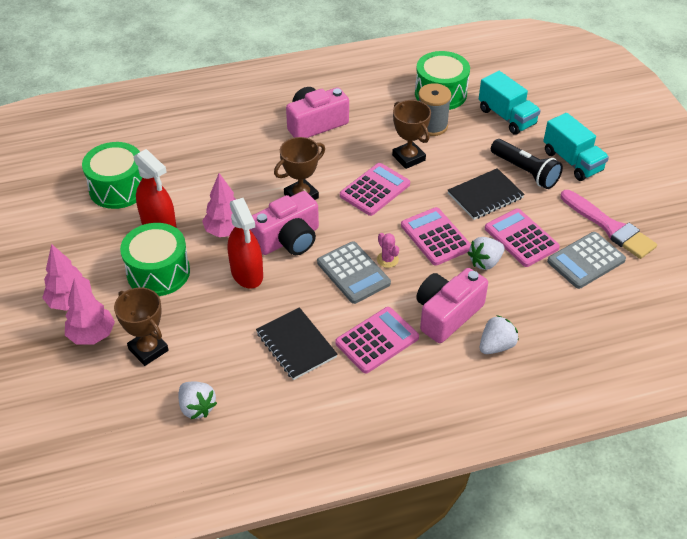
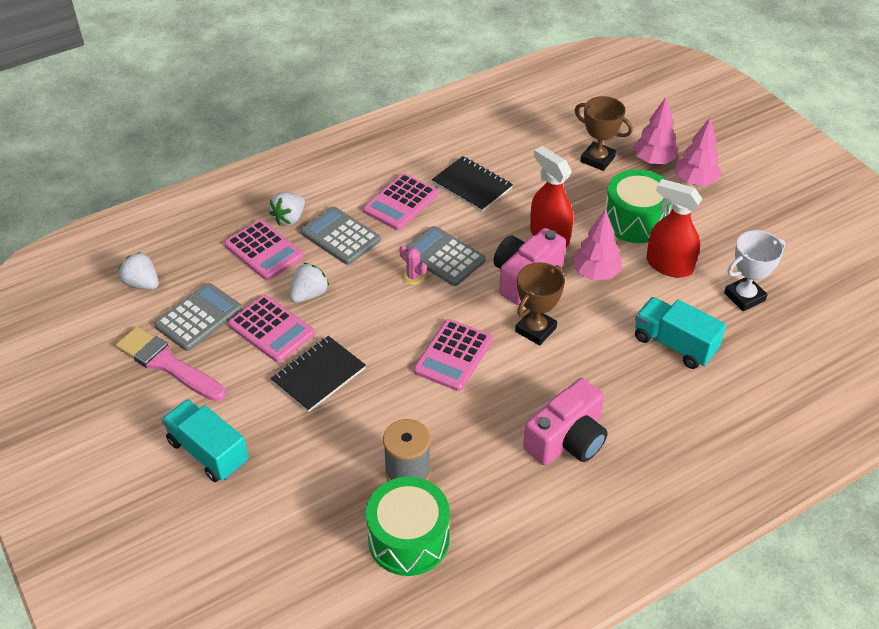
camera: 165 degrees right, 0 degrees up
green drum [82,142,142,209] -> white trophy [724,230,785,311]
white strawberry [178,381,217,419] -> white strawberry moved to [119,252,159,290]
brown trophy [392,100,431,169] -> none
pink calculator [401,207,471,266] -> pink calculator moved to [224,220,304,281]
pink camera [416,268,488,343] -> grey calculator [300,206,381,265]
turquoise truck [479,71,541,135] -> turquoise truck moved to [635,297,726,369]
black flashlight [491,139,563,189] -> none

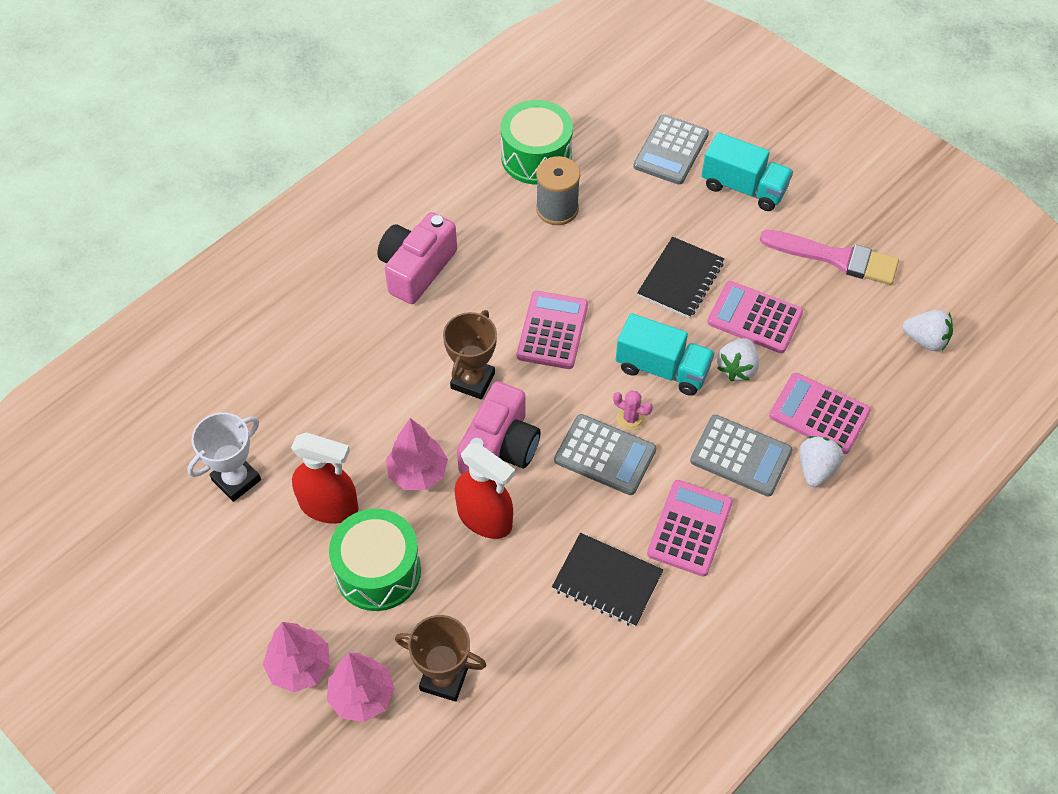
camera: 165 degrees right, 10 degrees up
grey calculator [154,283,242,351] -> grey calculator moved to [633,114,709,185]
turquoise truck [635,297,726,369] -> turquoise truck moved to [616,313,715,396]

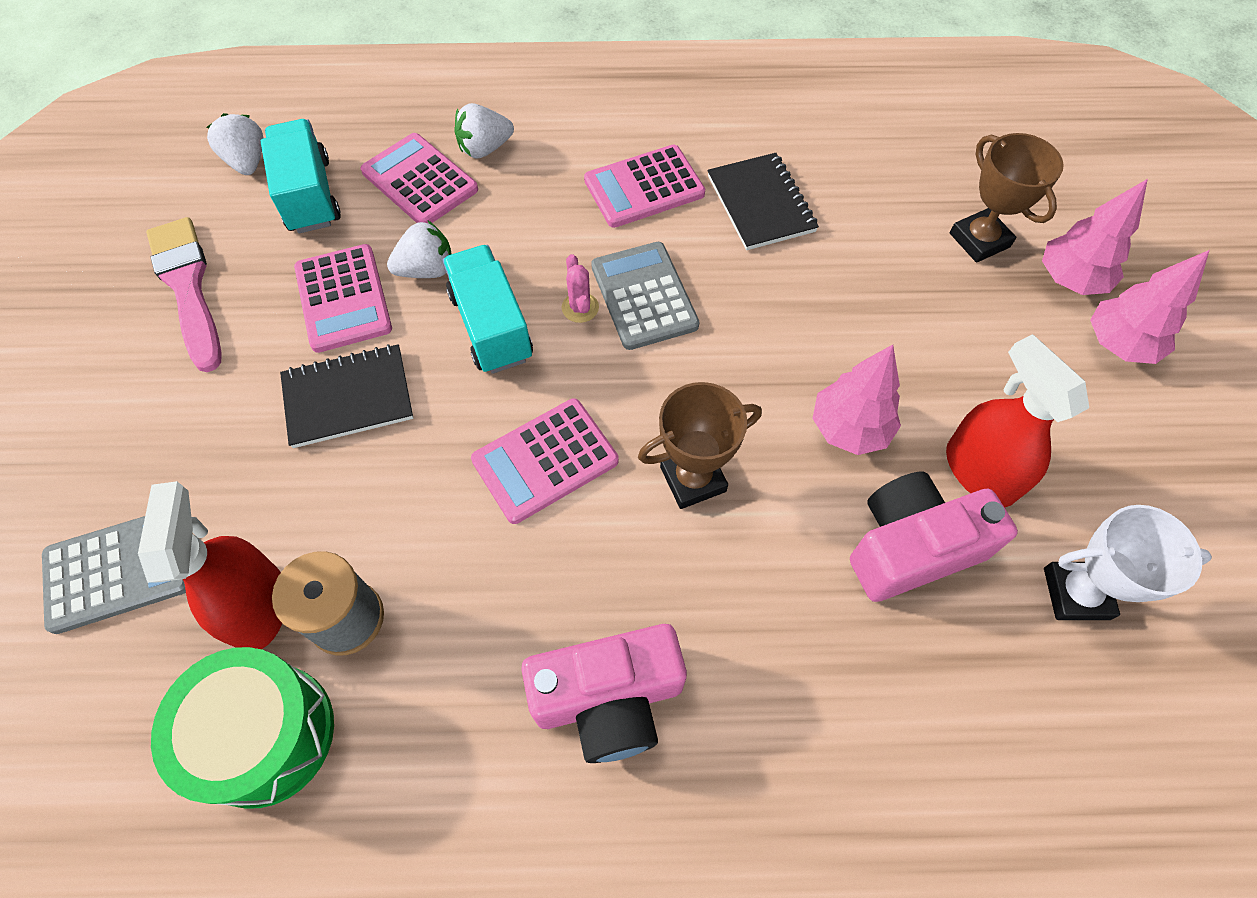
camera: 135 degrees left, 5 degrees up
green drum [329,509,421,611] -> none
red spray bottle [455,443,515,539] -> red spray bottle moved to [138,481,282,649]
pink camera [457,381,541,474] -> pink camera moved to [850,471,1018,602]
grey calculator [690,415,793,496] -> none
turquoise truck [701,132,793,211] -> turquoise truck moved to [261,119,341,233]
pink calculator [769,373,871,454] -> pink calculator turned 150 degrees clockwise [361,133,478,224]

